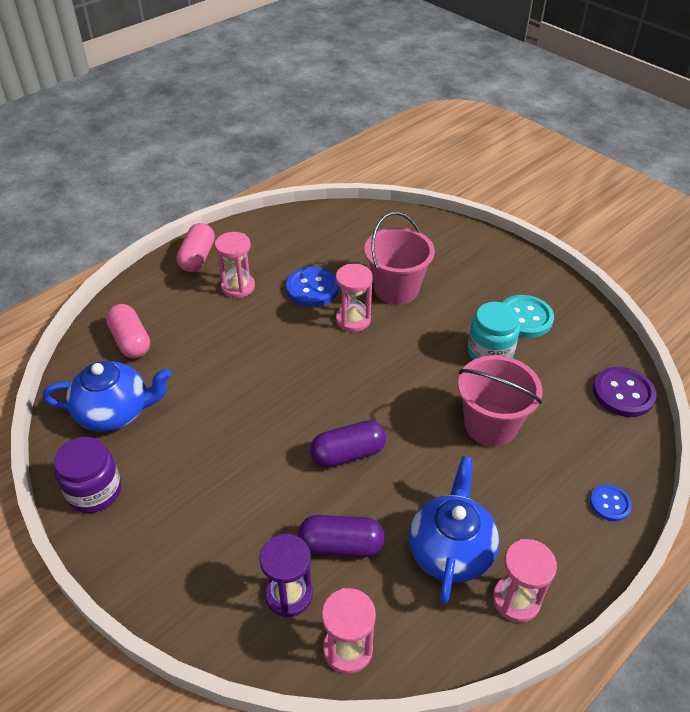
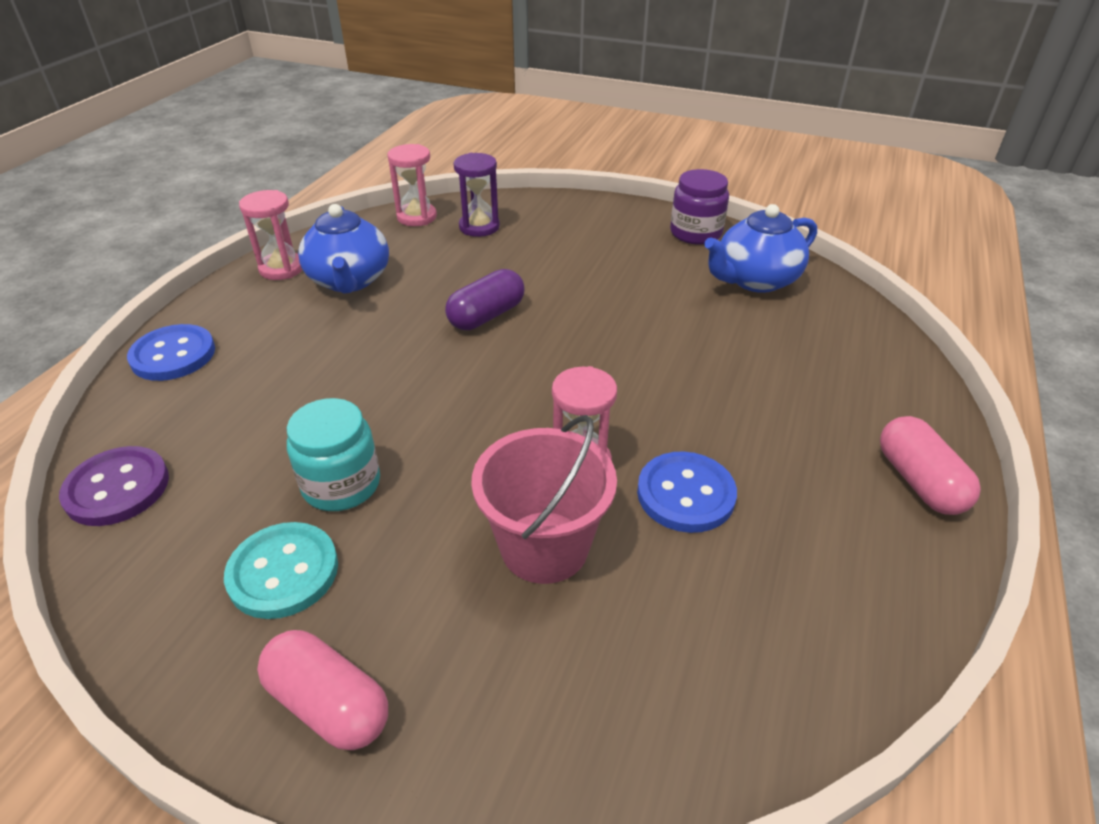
camera: 155 degrees right, 5 degrees down
pink capsule [106,304,150,358] -> pink capsule moved to [257,630,388,750]
pink hourglass [215,232,255,298] -> none
purple capsule [298,515,385,557] -> none
pink bucket [458,355,543,447] -> none
blue button [590,485,632,521] -> blue button [127,324,215,381], size x1.70

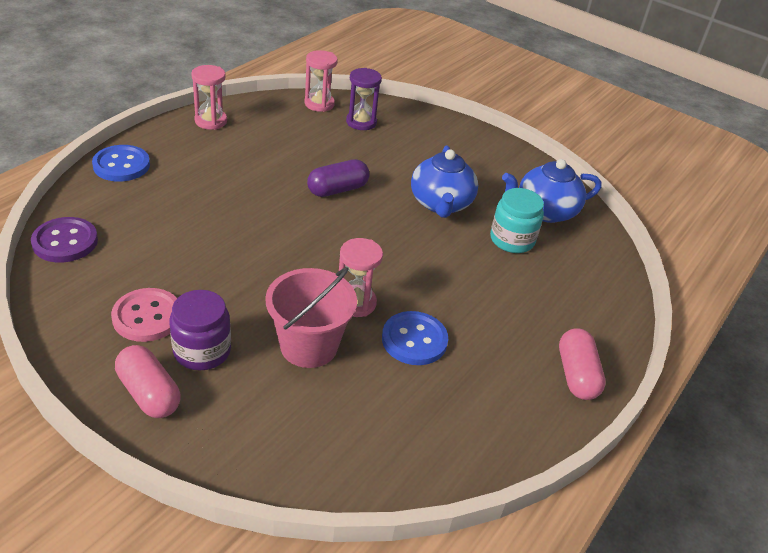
camera: 10 degrees right, 0 degrees up
turquoise button [224,522,338,619] -> pink button [111,288,177,342]
turquoise jar [287,398,380,511] -> turquoise jar moved to [490,188,544,253]
blue teapot [298,204,389,294] -> blue teapot moved to [411,145,478,218]
purple jar [670,169,729,245] -> purple jar moved to [169,290,231,370]

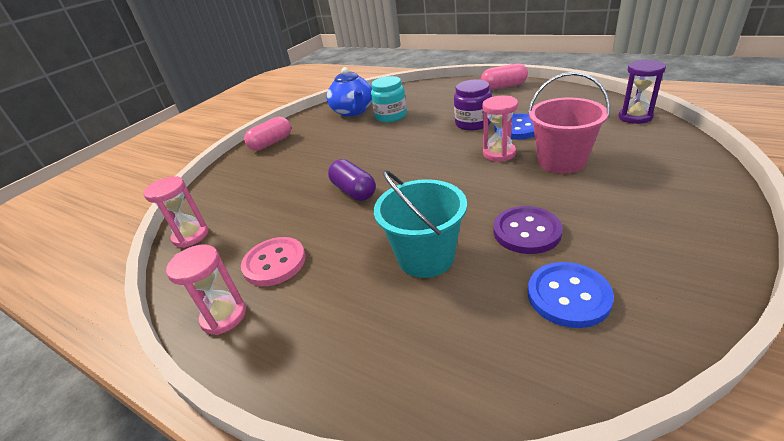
camera: 85 degrees left, 5 degrees down
purple button [31,217,98,263] -> purple button moved to [494,206,563,254]
blue button [92,145,150,182] -> blue button moved to [528,262,614,328]
pink button [111,288,177,342] -> pink button moved to [241,237,306,286]
pink capsule [115,345,181,418] -> pink capsule moved to [244,117,291,151]
purple jar [169,290,231,370] -> purple jar moved to [454,79,492,131]
purple hourglass [346,68,382,130] -> purple hourglass moved to [618,59,666,124]
blue teapot [411,145,478,218] -> none
none -> turquoise bucket [374,170,467,278]

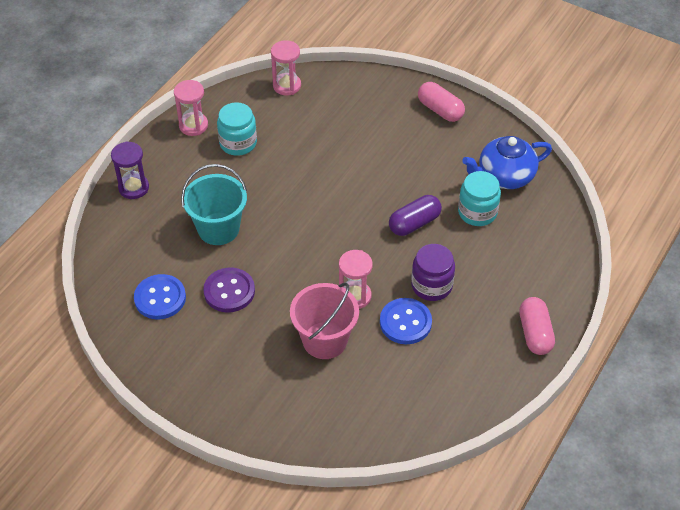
camera: 85 degrees right, 15 degrees up
pink button [241,237,306,286] -> turquoise jar [217,102,257,156]
purple capsule [328,159,376,201] -> purple capsule moved to [389,195,442,236]
purple hourglass [618,59,666,124] -> purple hourglass moved to [111,141,149,199]

